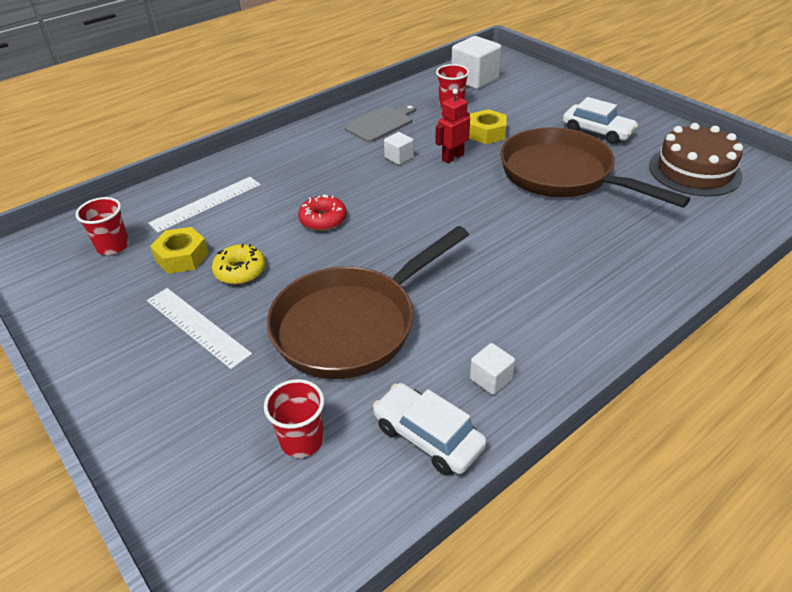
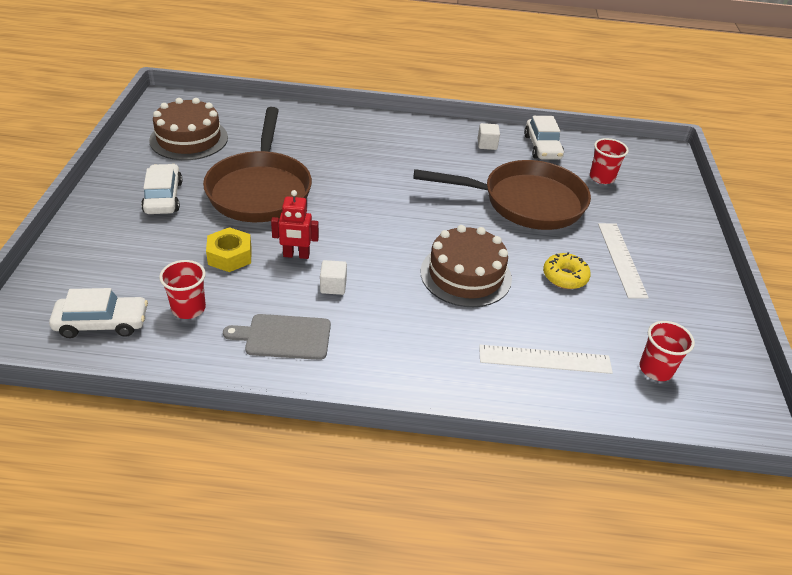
camera: 140 degrees left, 0 degrees up
yellow nut [150,227,209,274] -> none
red donut [298,195,347,231] -> brown cake [421,225,512,307]
white cube [451,36,501,89] -> white car [49,288,148,338]

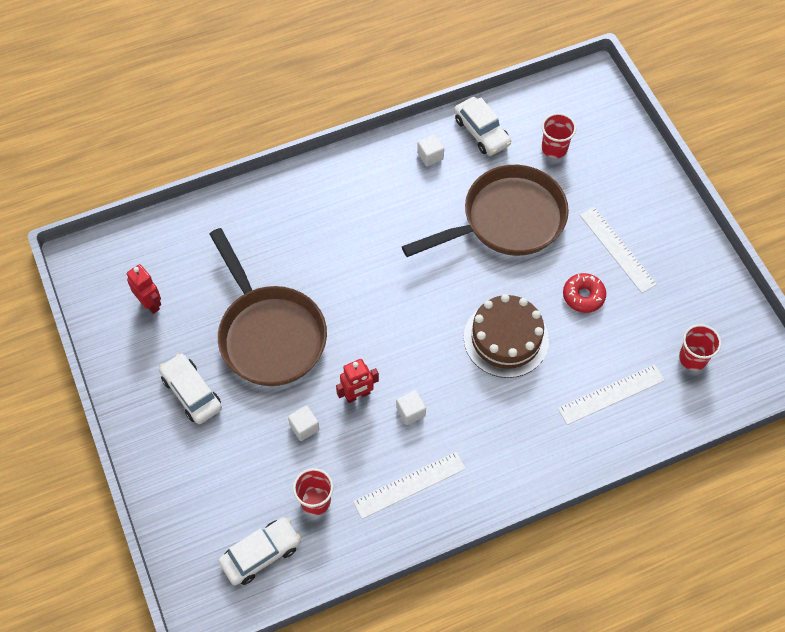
camera: 25 degrees left, 20 degrees up
brown cake [149,98,228,160] -> red robot [127,264,161,314]
yellow nut [206,227,252,272] -> white cube [288,405,319,441]
grey cutting board [223,314,331,360] -> white ruler [353,452,466,519]
yellow donut [543,252,591,289] -> red donut [563,273,606,313]

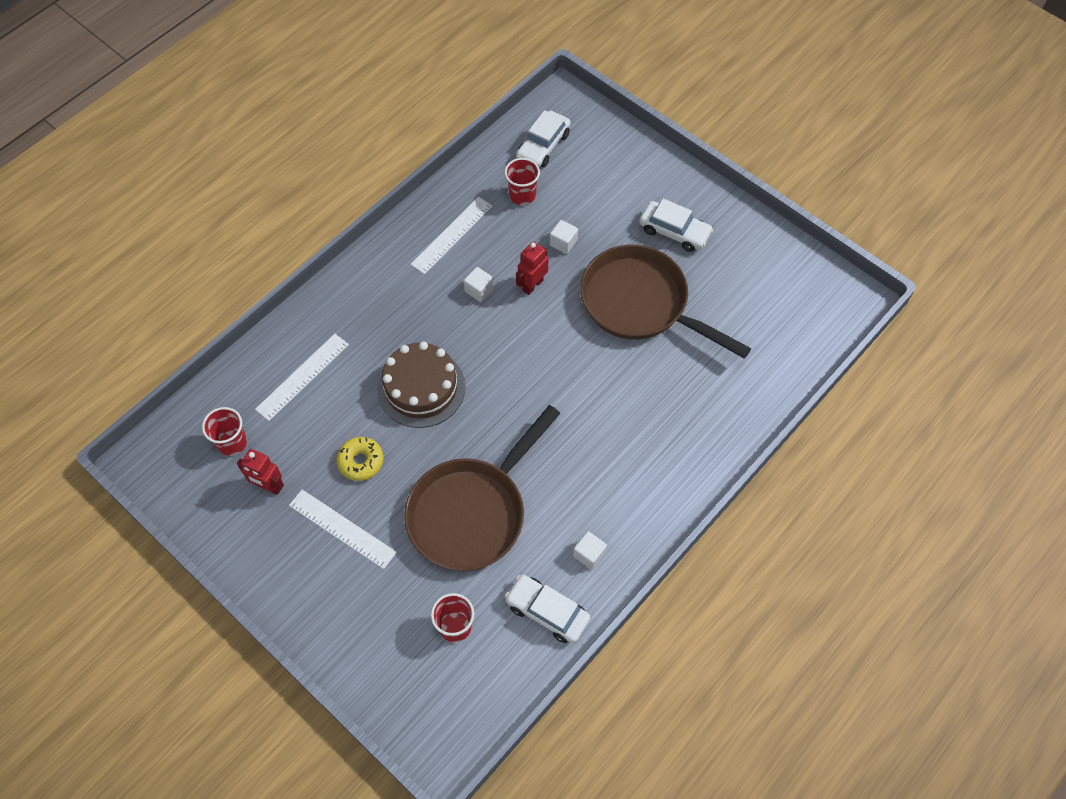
camera: 155 degrees right, 0 degrees up
red robot [127,264,161,314] -> red robot moved to [237,449,284,495]
red donut [563,273,606,313] -> yellow donut [336,437,384,481]

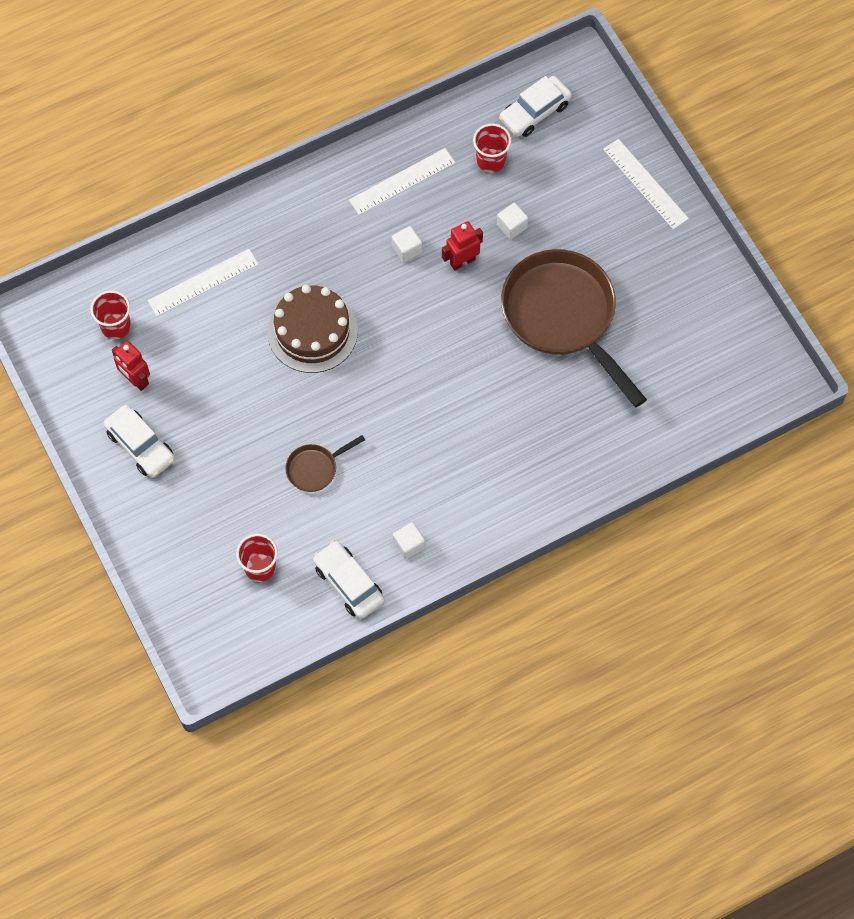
camera: 20 degrees right, 5 degrees up
white ruler [289,490,397,569] -> white ruler moved to [603,139,689,229]
yellow donut [336,437,384,481] -> none
brown pan [404,405,560,571] -> brown pan [285,435,365,492], size x0.43
white car [639,199,713,252] -> white car moved to [104,405,175,478]

